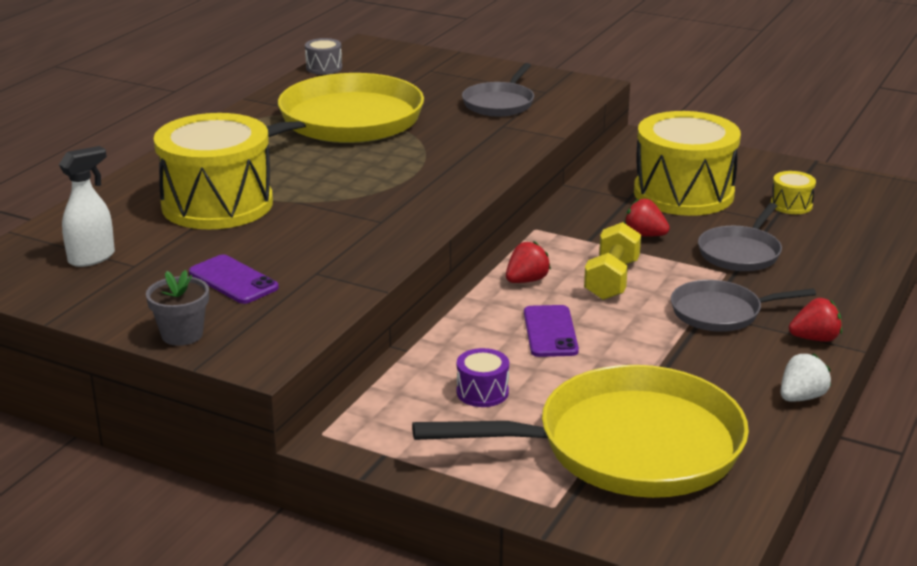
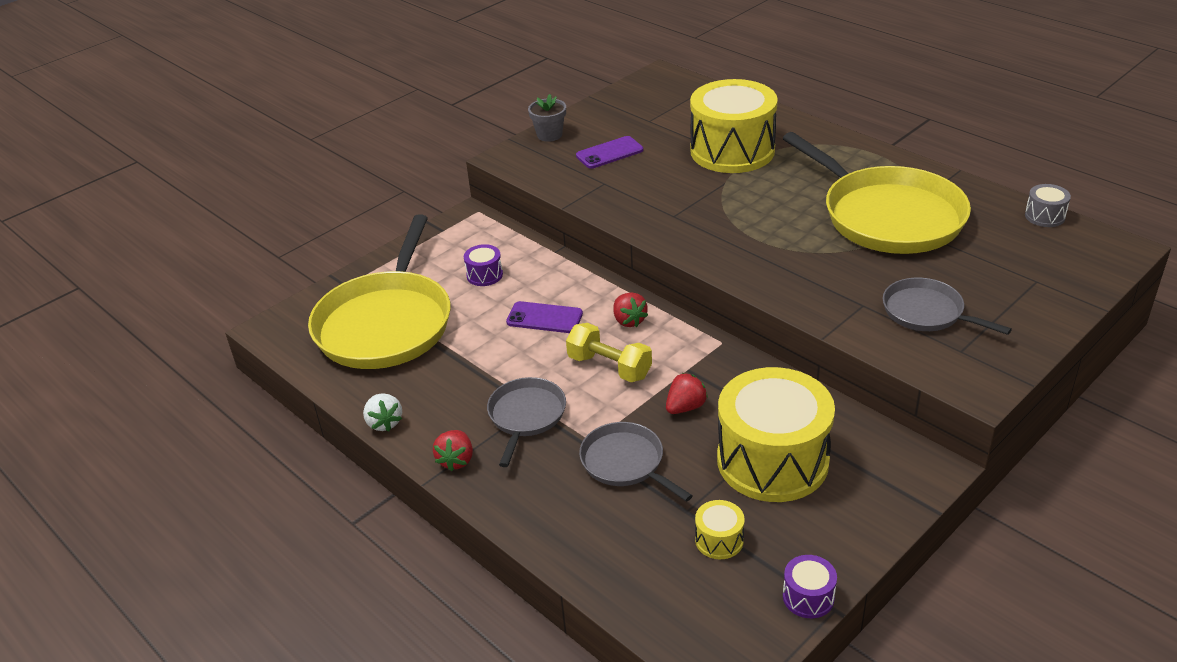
camera: 110 degrees right, 10 degrees up
white spray bottle [59,146,115,267] -> none
none -> purple drum [783,555,837,618]

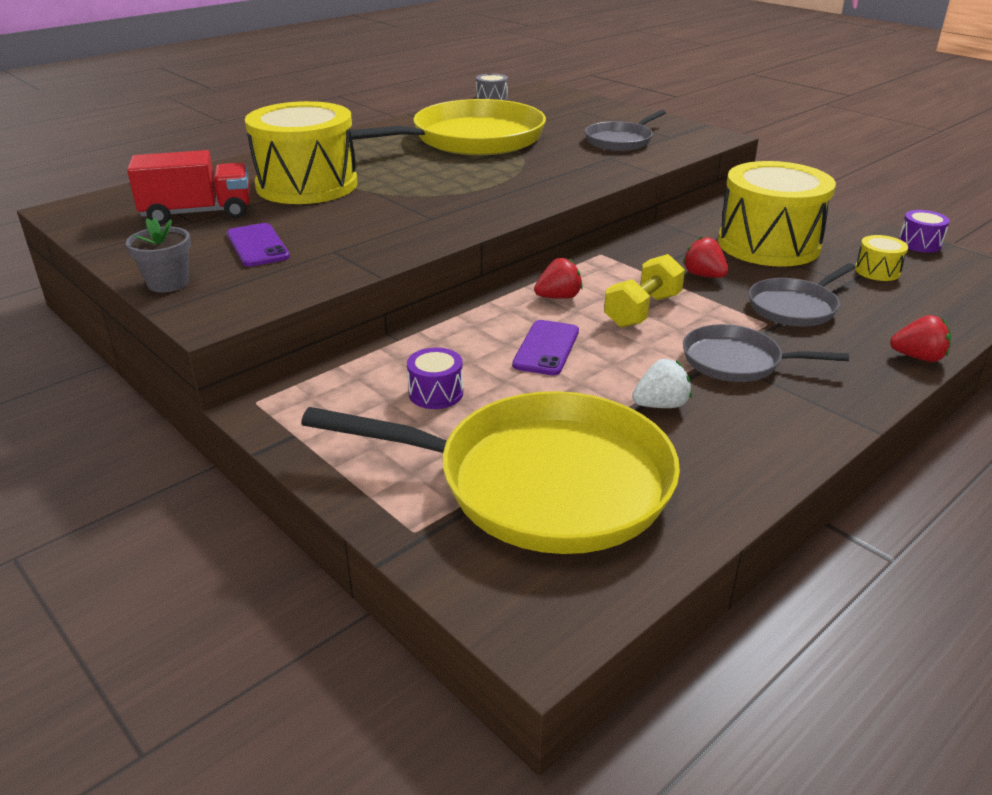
camera: 90 degrees left, 5 degrees down
white strawberry [363,393,402,431] -> white strawberry moved to [632,359,692,408]
red strawberry [433,430,473,471] -> red strawberry moved to [890,315,951,362]
none -> red truck [127,150,250,225]

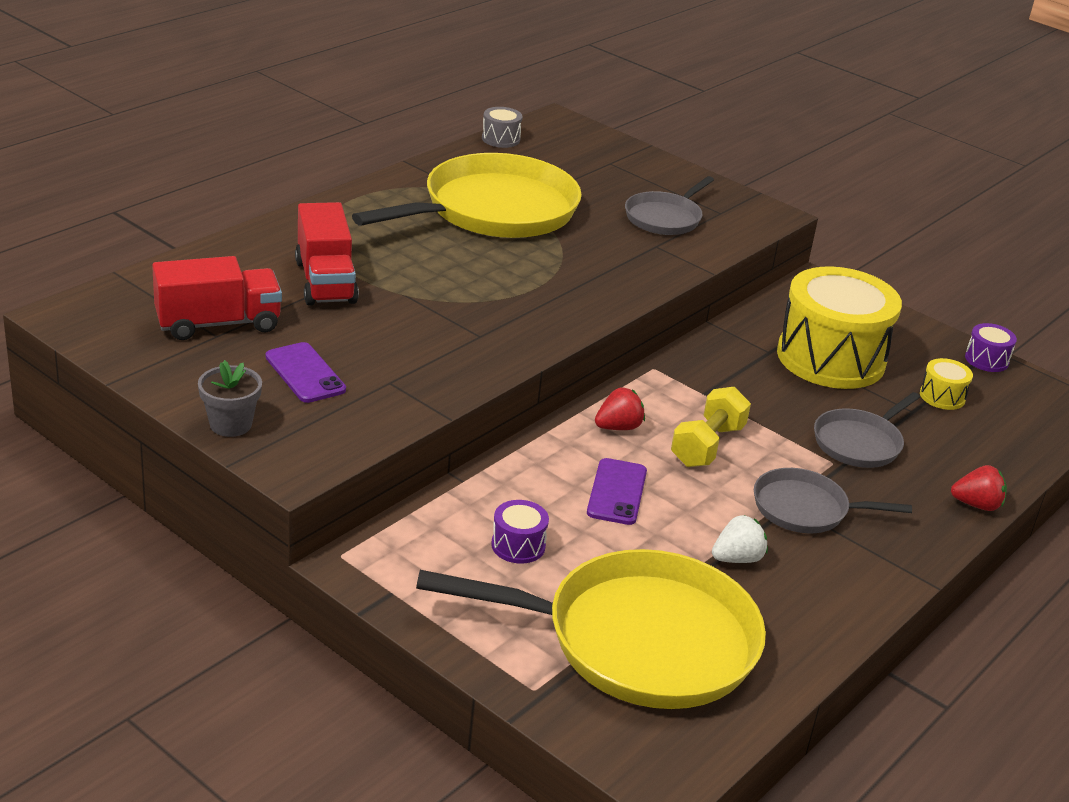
camera: 10 degrees left, 0 degrees up
yellow drum [245,101,357,204] -> red truck [295,202,359,306]
red strawberry [683,237,728,278] -> none

